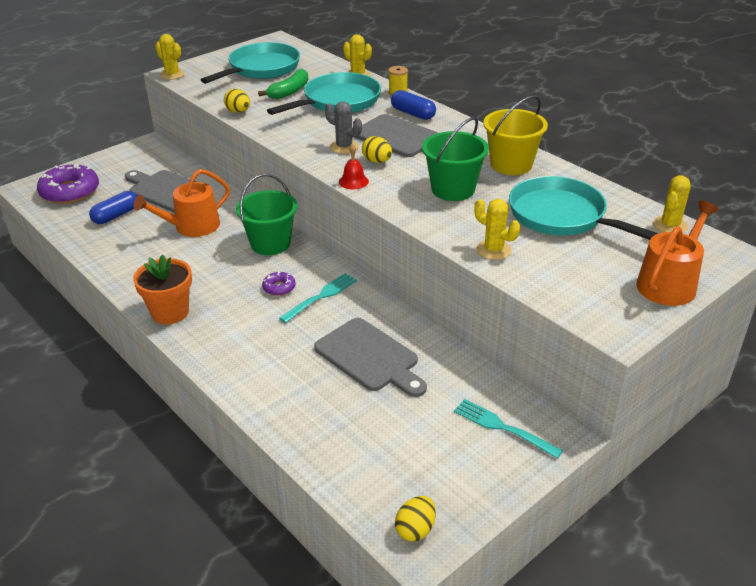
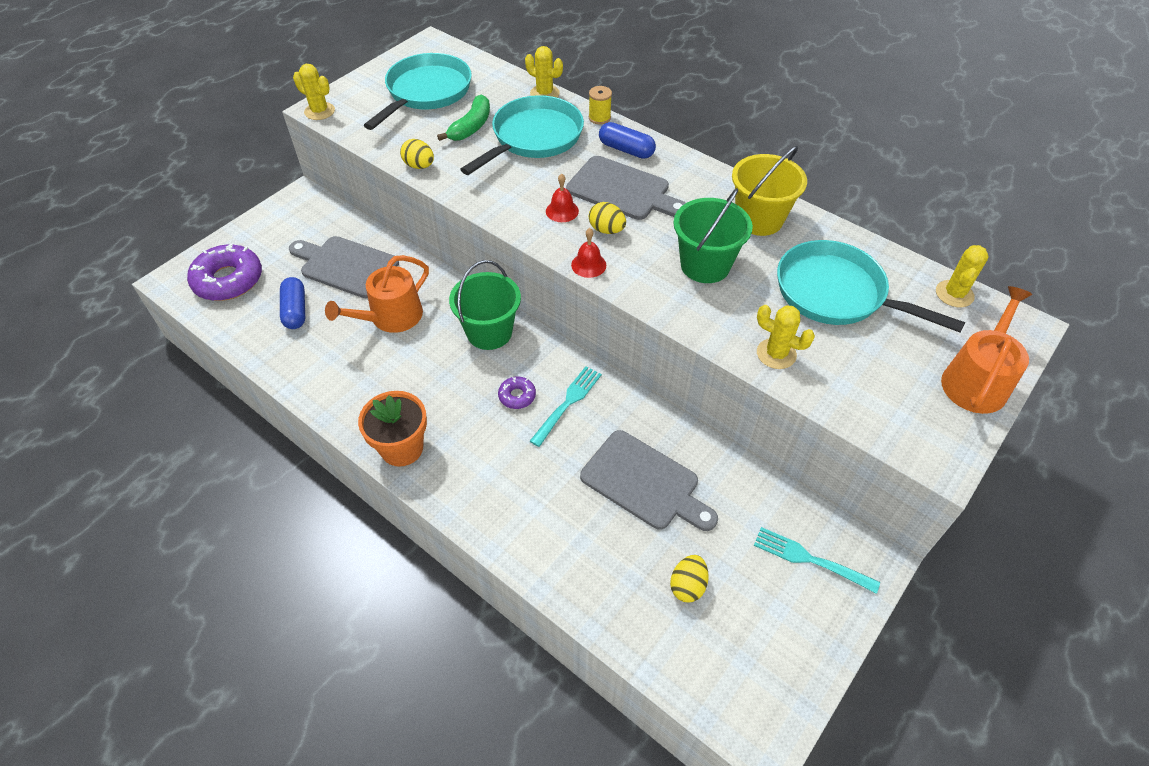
camera: 10 degrees left, 15 degrees up
blue capsule [89,191,137,224] -> blue capsule turned 45 degrees counterclockwise [280,277,305,329]
grey cactus [325,101,362,154] -> red bell [546,174,579,222]
yellow egg [395,496,436,542] -> yellow egg moved to [670,555,709,602]

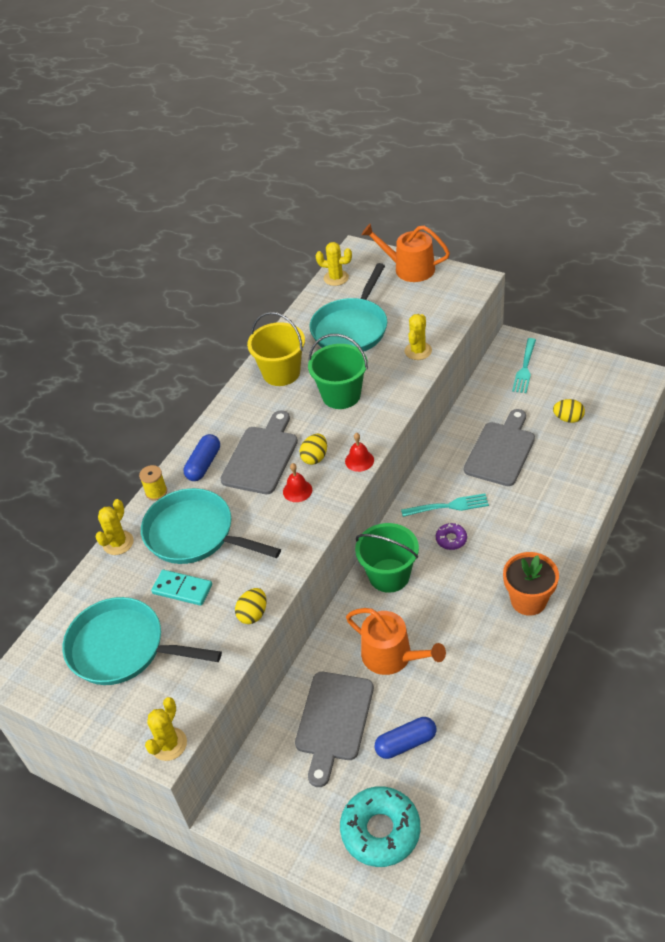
camera: 95 degrees left, 5 degrees down
purple donut [187,244,262,301] -> turquoise donut [340,786,421,867]
green banana [437,94,490,141] -> turquoise domino [151,570,212,606]
turquoise fork [530,366,602,447] -> turquoise fork turned 150 degrees clockwise [401,493,489,517]

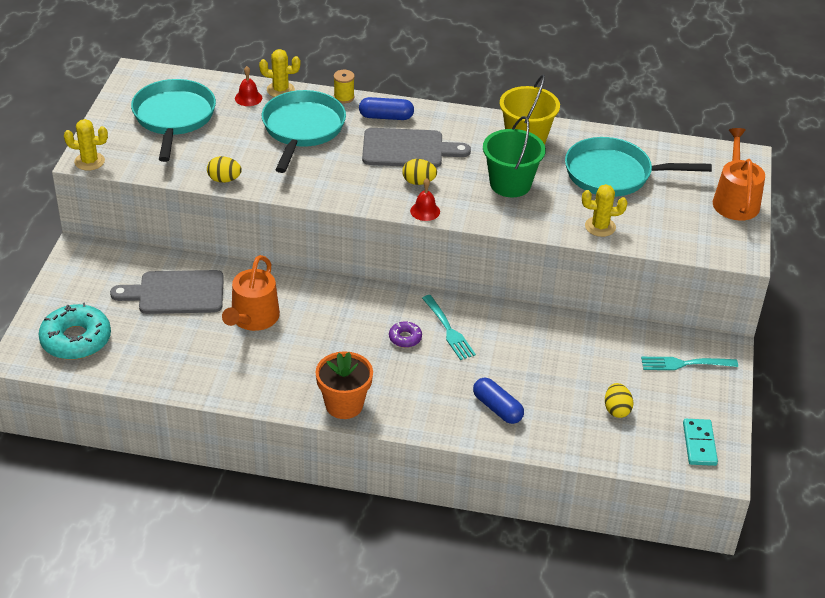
camera: 65 degrees right, 5 degrees down
turquoise domino [151,570,212,606] -> turquoise domino moved to [683,419,718,466]
red bell [283,463,312,502] -> red bell moved to [235,66,262,106]
yellow cactus [315,242,352,286] -> none
green bucket [355,523,419,593] -> none
blue capsule [375,717,436,759] -> blue capsule moved to [473,378,524,424]
grey cutting board [464,409,535,486] -> none

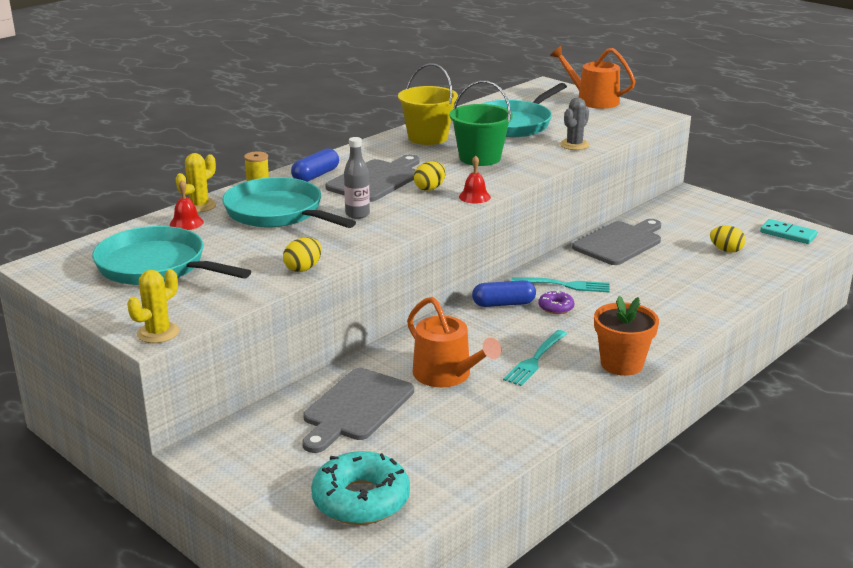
camera: 55 degrees left, 15 degrees down
blue capsule [473,378,524,424] -> blue capsule moved to [472,280,536,307]
yellow cactus [582,184,627,237] -> grey cactus [560,98,590,150]
turquoise fork [641,357,738,370] -> turquoise fork moved to [503,330,567,386]
none -> grey bottle [344,137,370,219]
none -> grey cutting board [572,219,661,265]

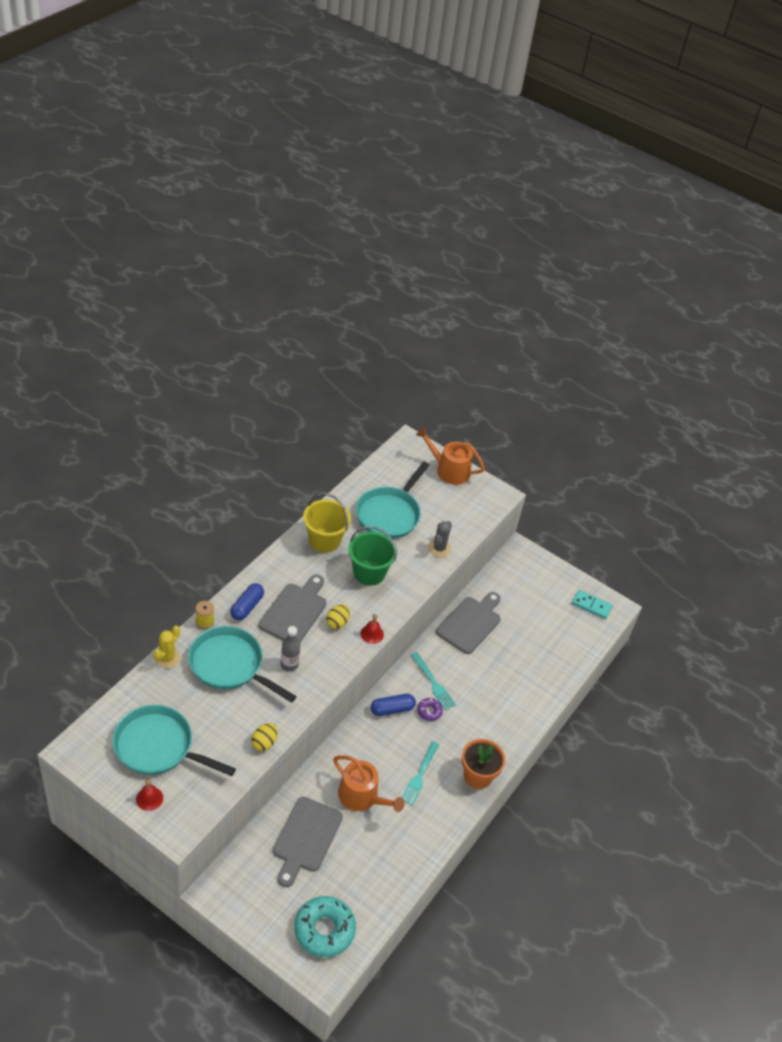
camera: 15 degrees left, 20 degrees up
yellow cactus [127,269,179,343] -> none
red bell [170,180,204,230] -> red bell moved to [136,779,163,811]
turquoise fork [511,277,610,292] -> turquoise fork turned 60 degrees clockwise [411,652,456,710]
yellow egg [710,226,746,253] -> none

